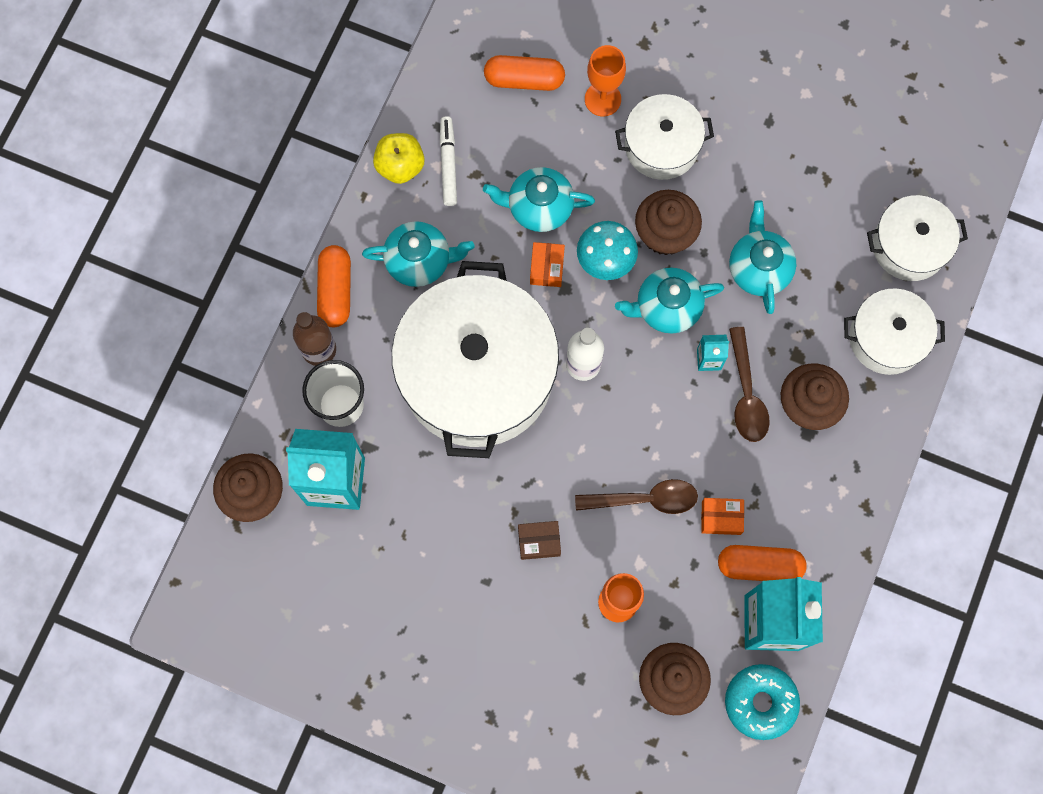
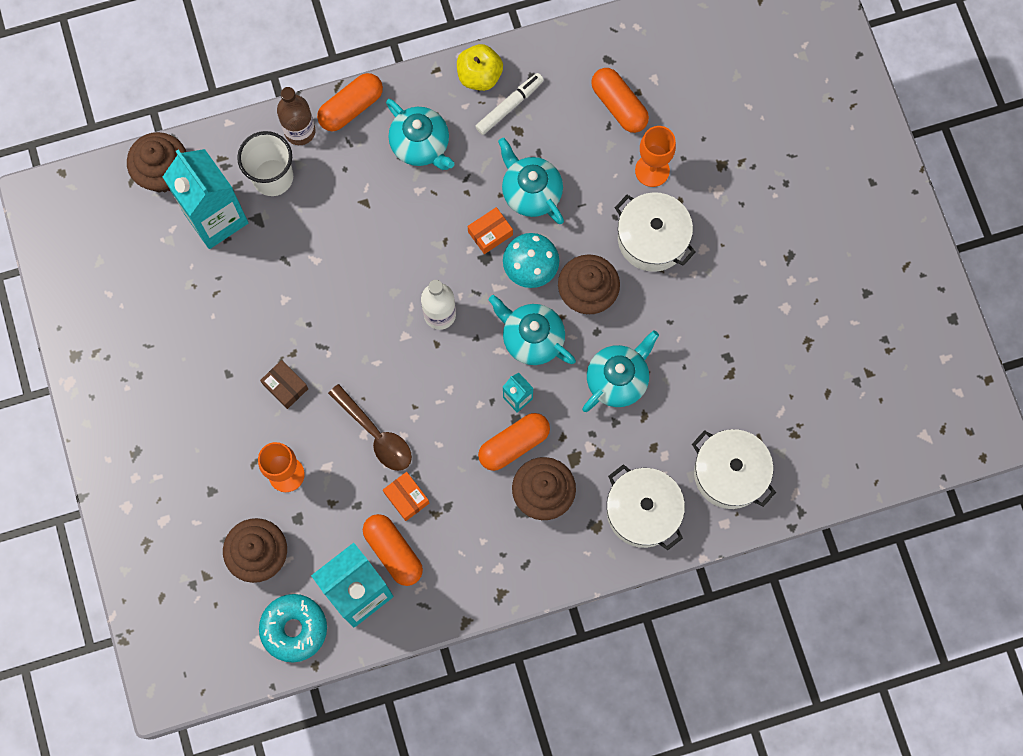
camera: 50 degrees right, 0 degrees up
white pot [392,261,559,458] -> none
brown spoon [729,327,770,442] -> orange capsule [478,413,550,471]

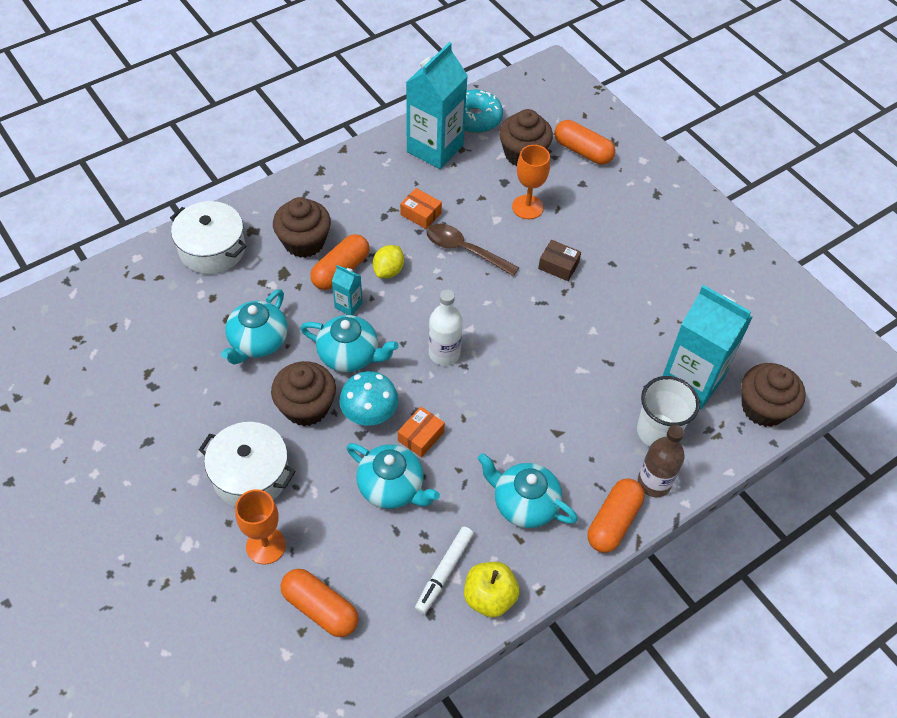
camera: 160 degrees right, 20 degrees down
orange capsule [363,514,423,586] -> orange capsule moved to [554,120,615,165]
white pot [692,429,776,509] -> none
none -> yellow lemon [373,245,404,278]

